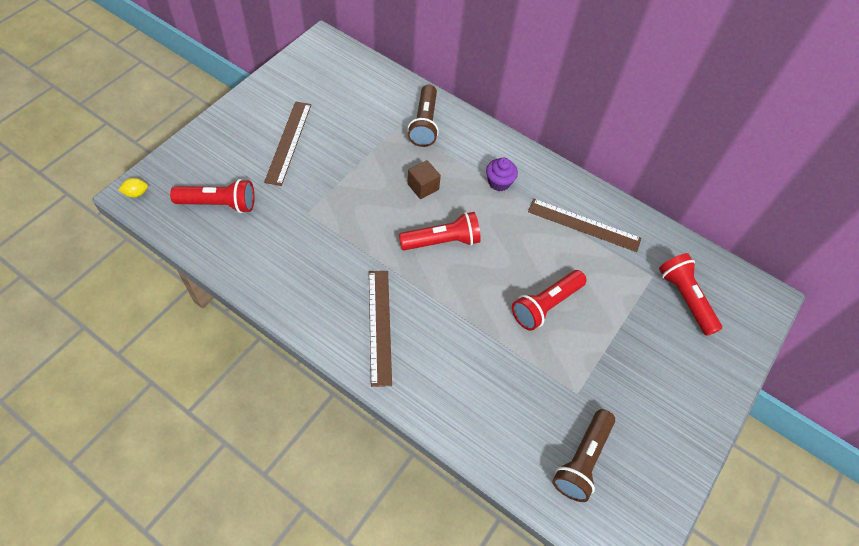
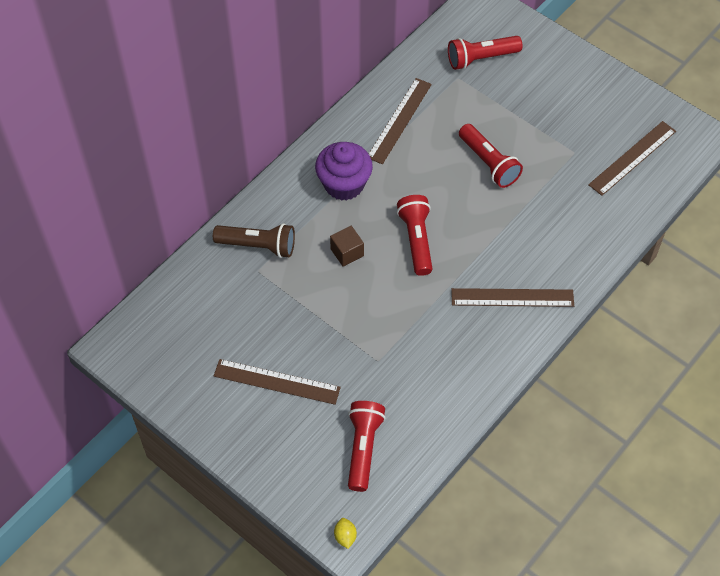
camera: 80 degrees left, 0 degrees up
purple cupcake [486,158,518,191] -> purple cupcake [315,142,373,201], size x1.71
brown flashlight [552,409,615,502] -> brown ruler [588,121,676,196]

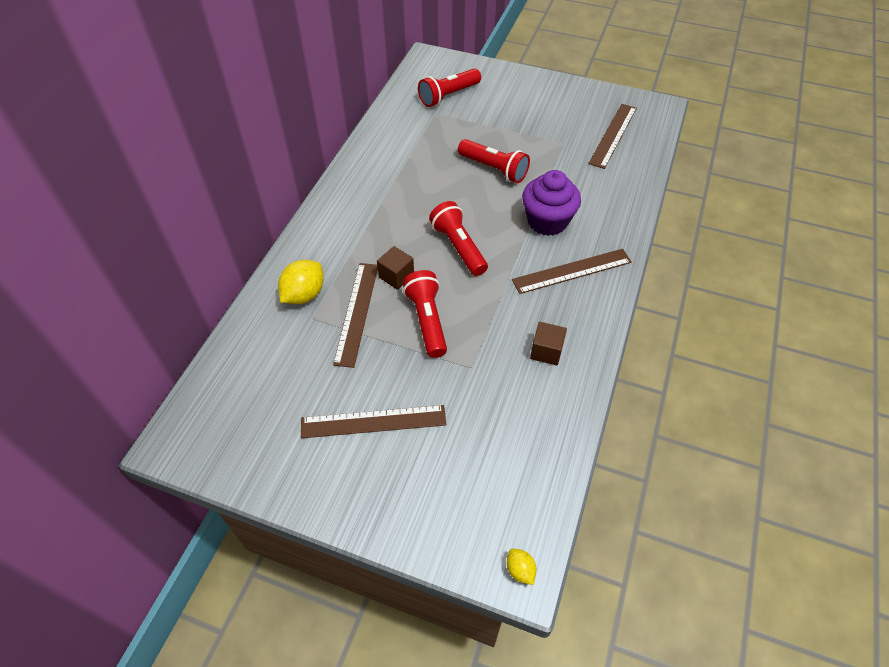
camera: 20 degrees left, 5 degrees down
brown flashlight [213,223,295,258] -> yellow lemon [278,260,324,304]
purple cupcake [315,142,373,201] -> purple cupcake moved to [522,170,581,236]
red flashlight [348,401,386,492] -> red flashlight moved to [403,270,447,358]
brown ruler [369,78,432,164] -> brown ruler moved to [333,263,378,368]
none -> brown cube [530,322,567,366]

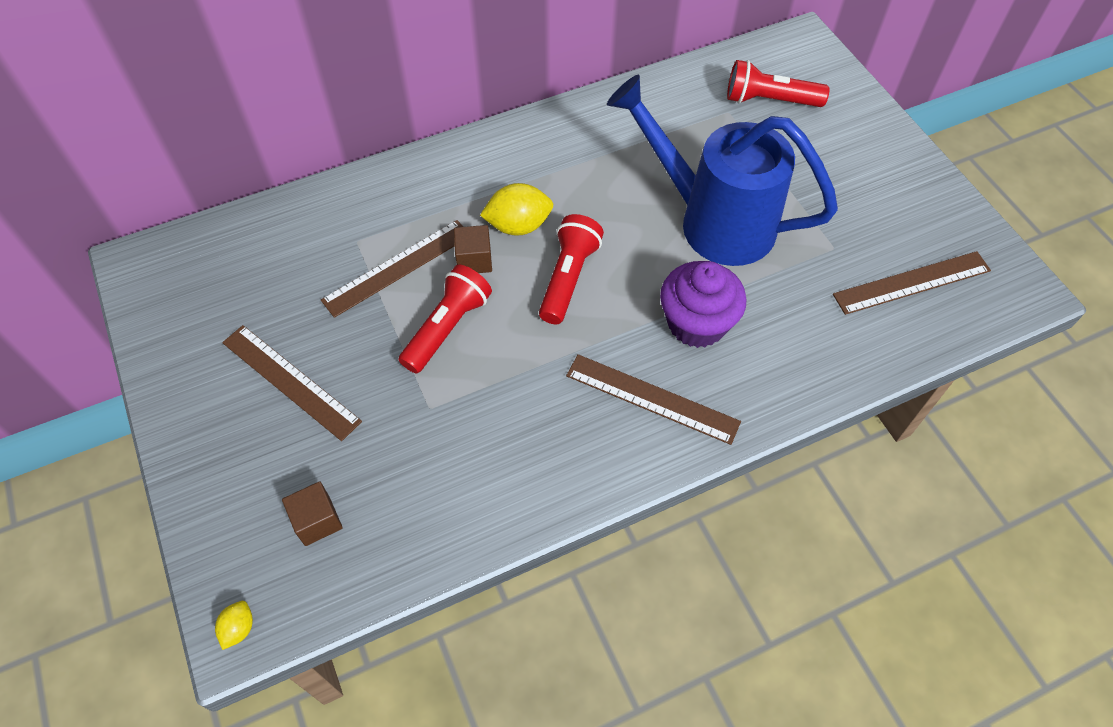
camera: 45 degrees right, 5 degrees up
yellow lemon [278,260,324,304] -> yellow lemon moved to [480,183,553,236]
red flashlight [458,139,530,183] -> blue watering can [607,75,838,266]
brown cube [530,322,567,366] -> brown cube moved to [282,481,343,546]

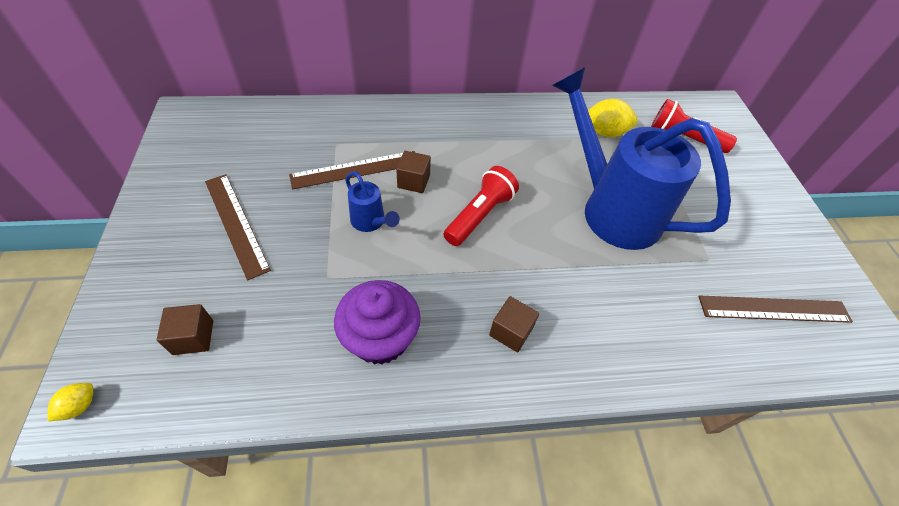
camera: 15 degrees right, 5 degrees down
red flashlight [398,264,492,374] -> blue watering can [345,171,400,232]
yellow lemon [480,183,553,236] -> yellow lemon moved to [588,99,638,138]
brown ruler [566,354,741,445] -> brown cube [489,296,539,353]
purple cupcake [660,261,747,348] -> purple cupcake moved to [334,280,421,365]

